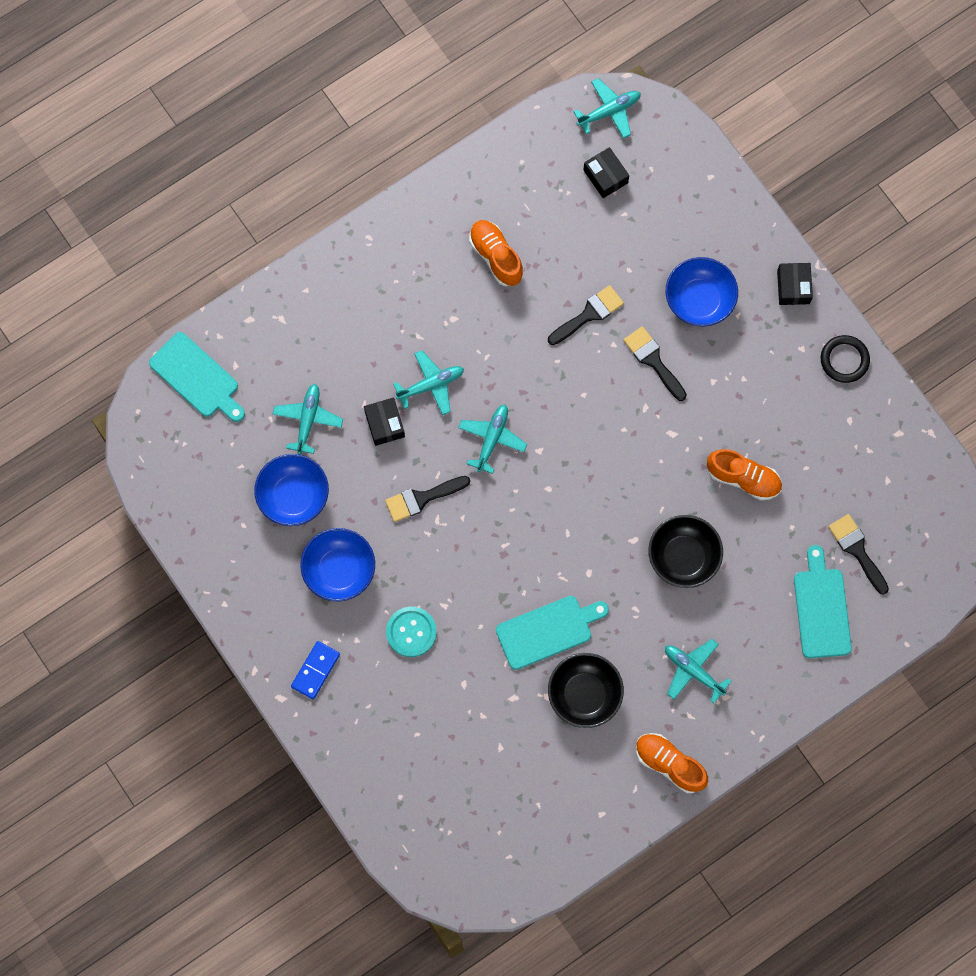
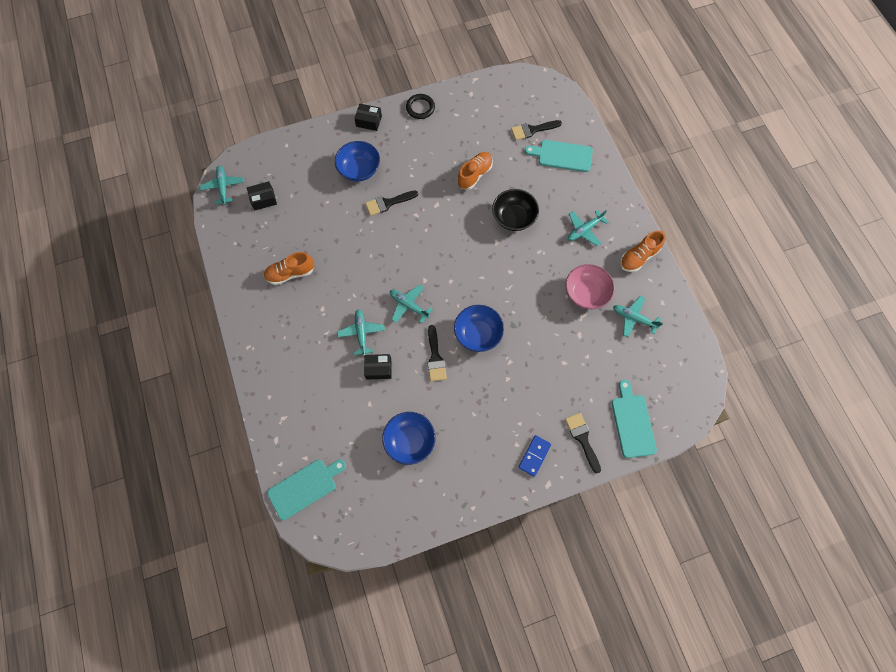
camera: 75 degrees left, 5 degrees down
turquoise plane [273,384,343,454] -> turquoise plane moved to [613,296,663,338]
blue domino [291,641,340,699] -> blue domino turned 75 degrees clockwise [518,435,551,477]
blue bowl [300,528,375,601] -> blue bowl moved to [454,305,504,352]
turquoise button [386,607,437,657] -> none
turquoise cutting board [496,596,609,670] -> turquoise cutting board moved to [612,380,657,458]
black brush [548,285,624,345] -> black brush moved to [565,413,601,473]
black bowl [548,653,624,728] -> pink bowl [566,264,615,309]

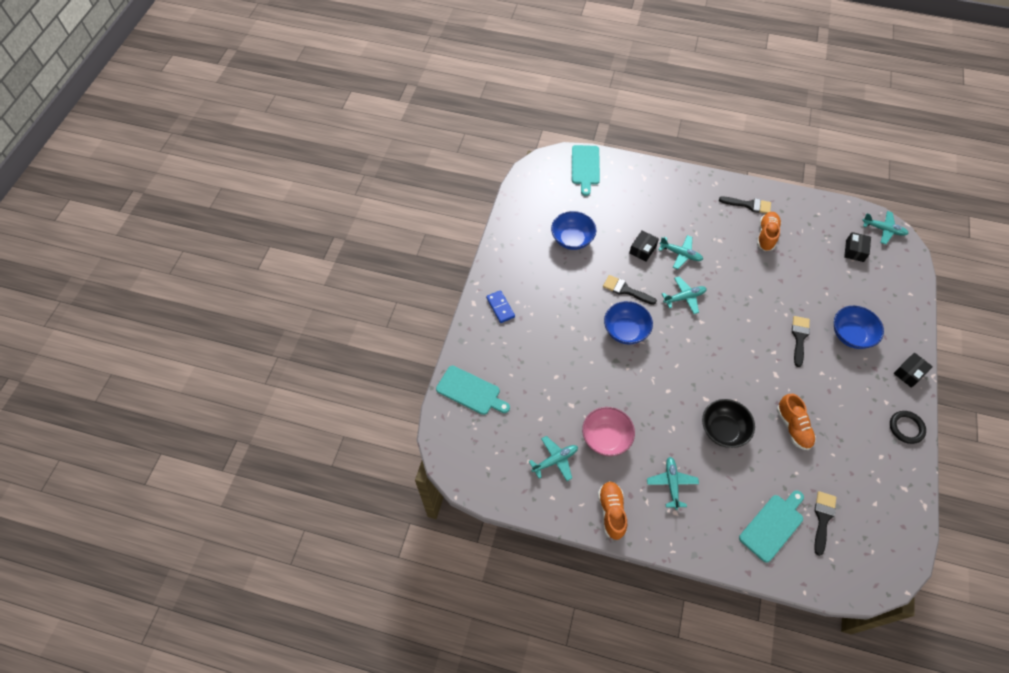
camera: 125 degrees right, 10 degrees down
black brush [565,413,601,473] -> black brush moved to [719,197,771,214]

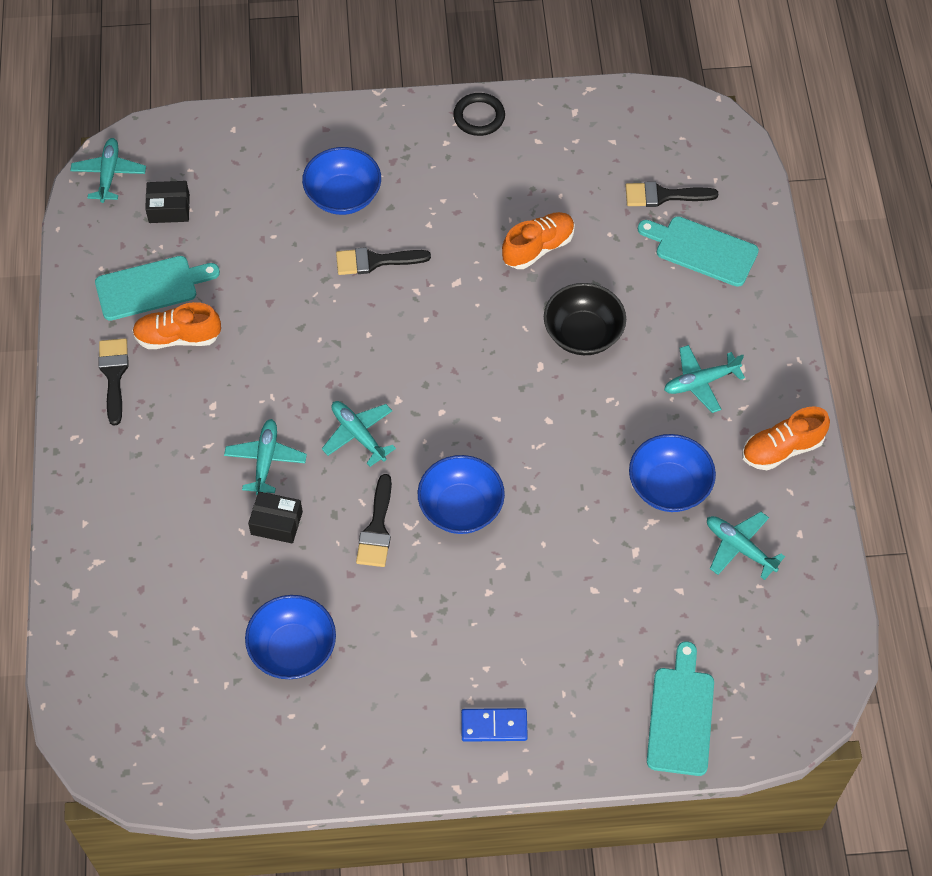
camera: 110 degrees left, 0 degrees up
blue domino [486,290,515,323] -> blue domino turned 45 degrees clockwise [461,708,528,742]
turquoise cutting board [572,145,600,196] -> turquoise cutting board moved to [95,256,220,321]
pink bowl [582,407,635,456] -> blue bowl [629,434,716,512]
black box [894,353,933,388] -> none

